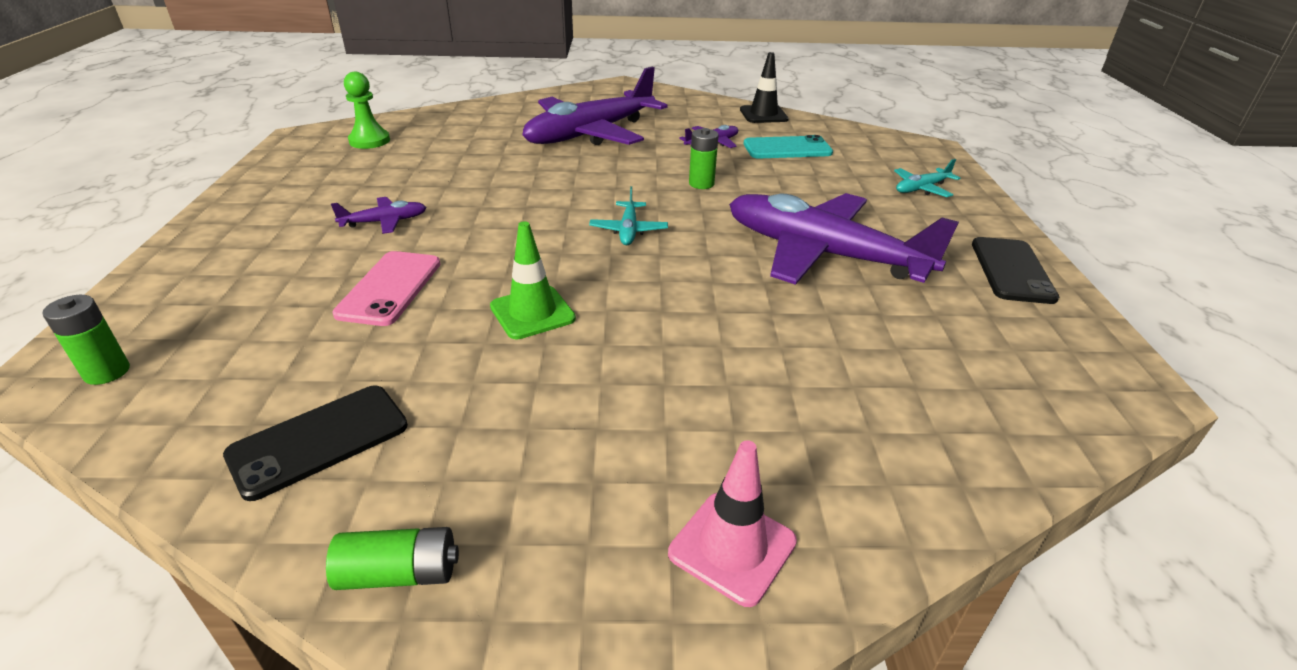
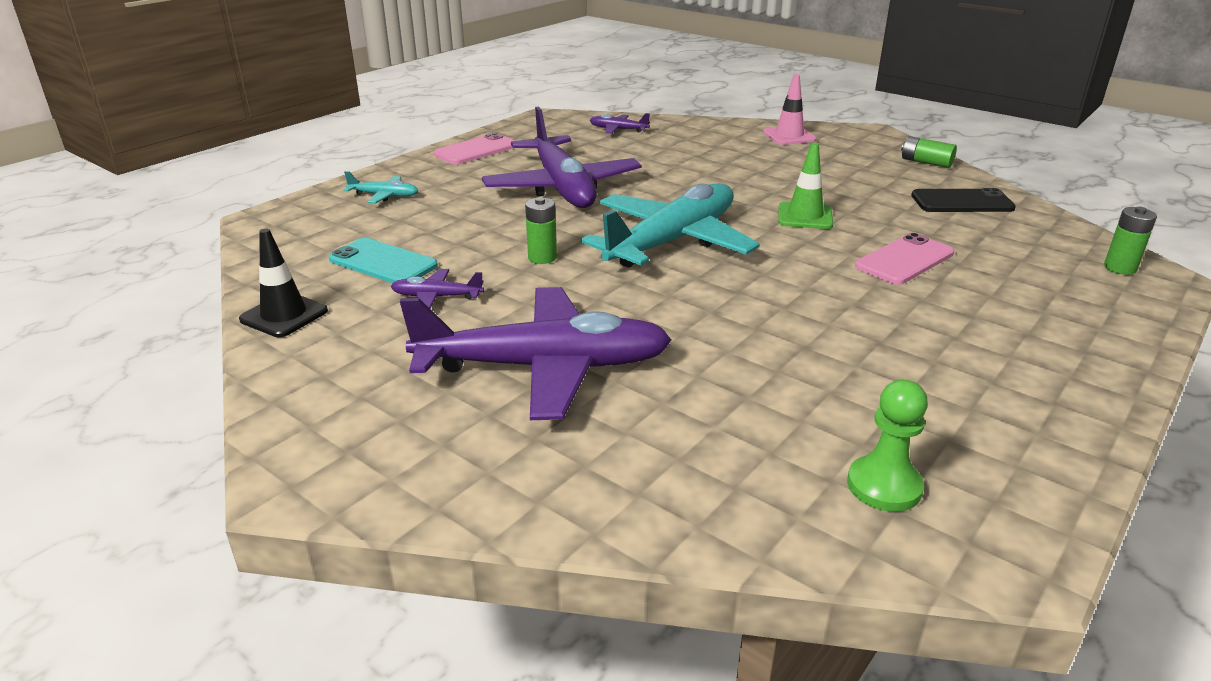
camera: 140 degrees left, 5 degrees down
purple plane [331,197,427,234] -> purple plane moved to [590,113,650,133]
turquoise plane [589,186,668,245] -> turquoise plane [581,183,760,268], size x2.42
black phone [972,237,1059,304] -> pink phone [434,133,515,165]

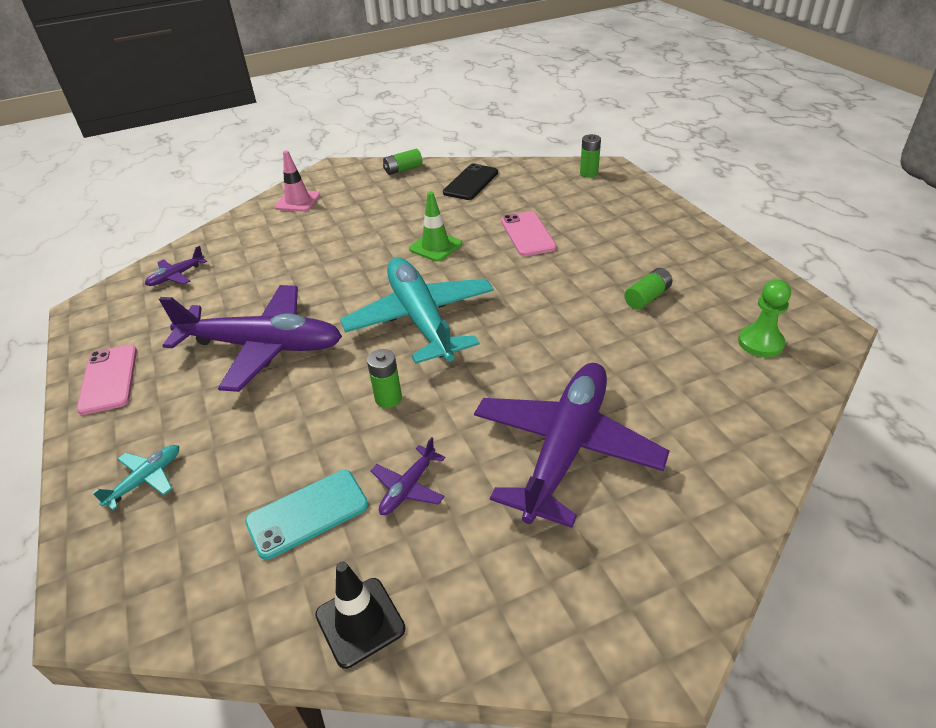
camera: 60 degrees left, 10 degrees up
none -> green battery [624,268,672,310]

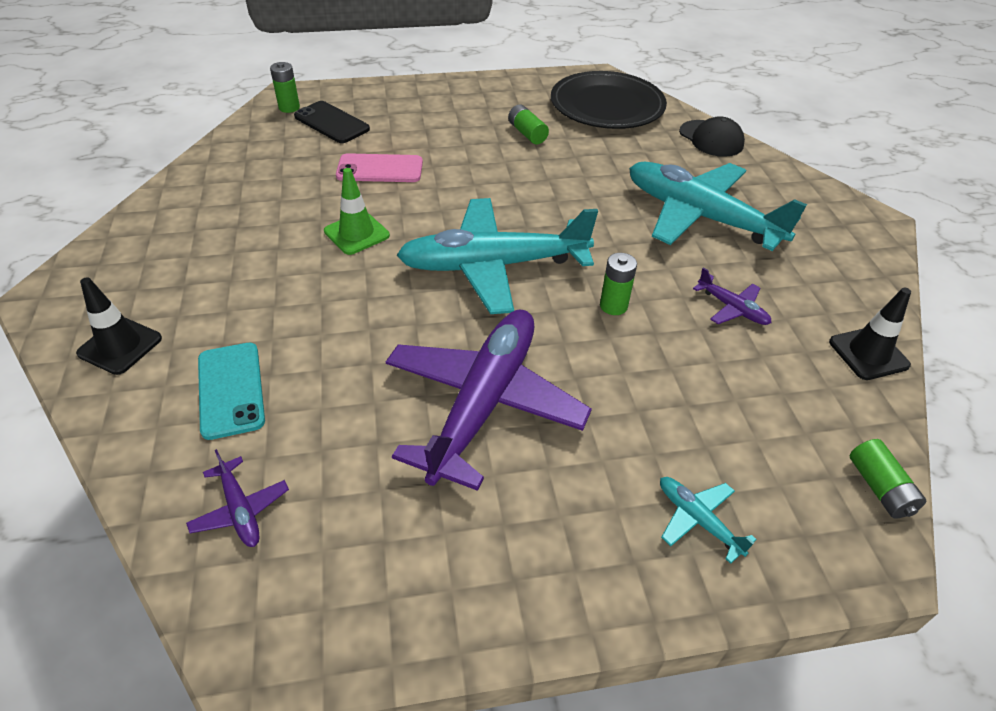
camera: 80 degrees left, 5 degrees up
pink phone [77,345,137,415] -> none
turquoise phone [245,470,369,560] -> turquoise phone moved to [198,343,265,440]
pink traffic cone [275,151,320,212] -> black traffic cone [76,277,162,375]
green battery [383,149,422,175] -> green battery moved to [850,439,926,519]
black phone [443,163,498,200] -> black phone moved to [294,101,370,143]
purple plane [474,363,669,528] -> turquoise plane [629,162,807,251]
green pawn [738,279,791,357] -> black plate [551,71,667,129]
none -> black cap [679,116,745,157]

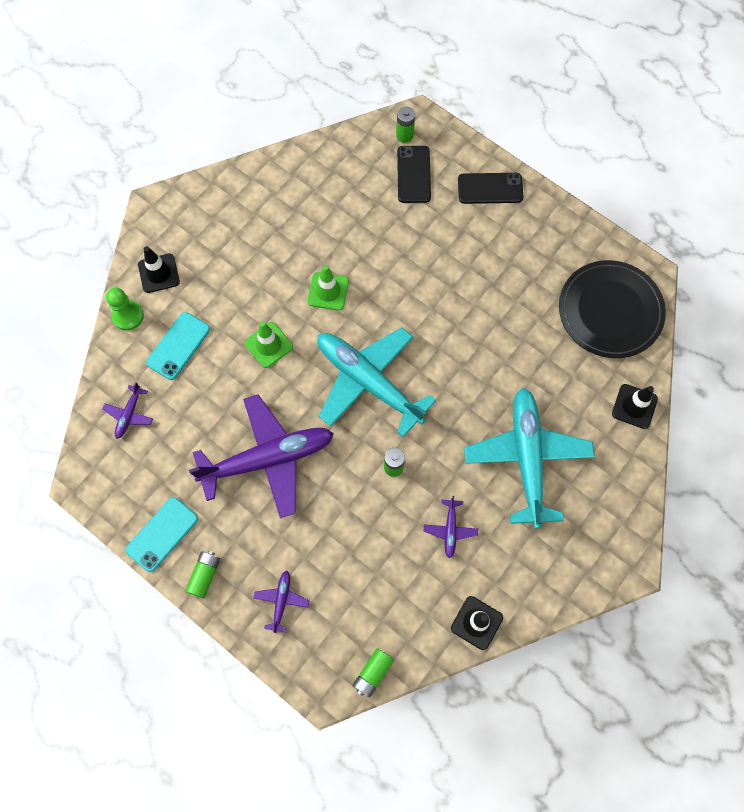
camera: 50 degrees right, 25 degrees up
pink phone [336,153,423,182] -> none
green battery [508,105,549,144] -> green battery moved to [185,551,220,598]
turquoise plane [660,477,757,564] -> purple plane [253,571,309,633]
black cap [679,116,745,157] -> black traffic cone [612,384,658,429]
none -> green pawn [106,288,144,331]
none -> turquoise phone [125,497,198,572]
none -> green traffic cone [244,321,293,368]
none -> black phone [458,173,524,204]

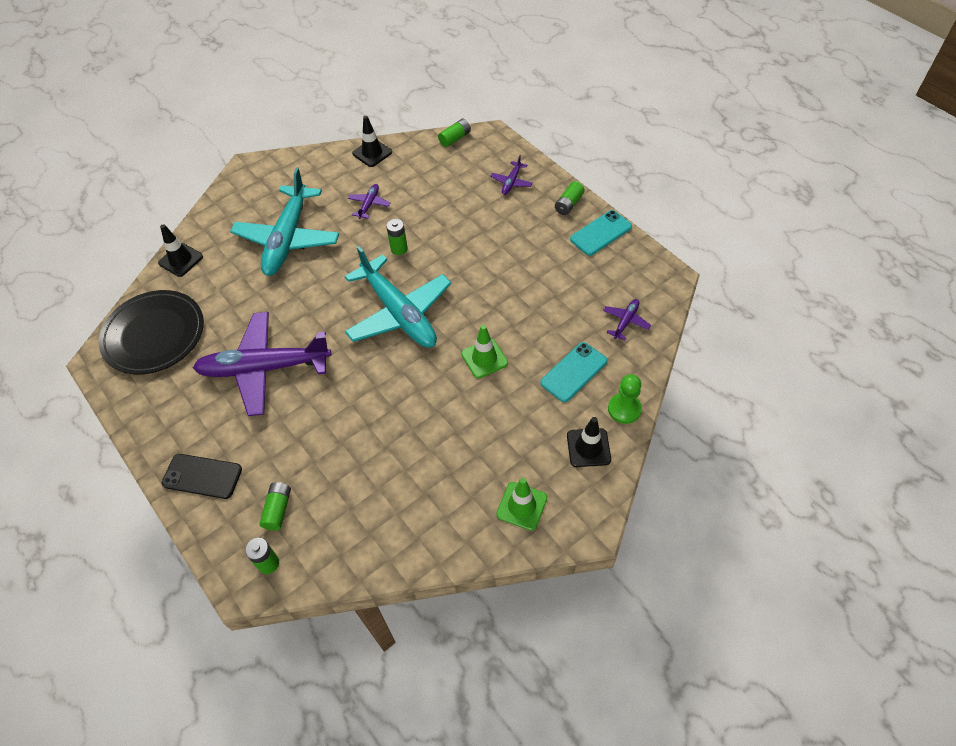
camera: 165 degrees left, 15 degrees down
purple plane [189,394,334,518] -> purple plane moved to [193,312,331,416]
green traffic cone [308,265,349,310] -> green traffic cone moved to [496,478,547,531]
black phone [397,146,431,203] -> green battery [259,482,291,531]

